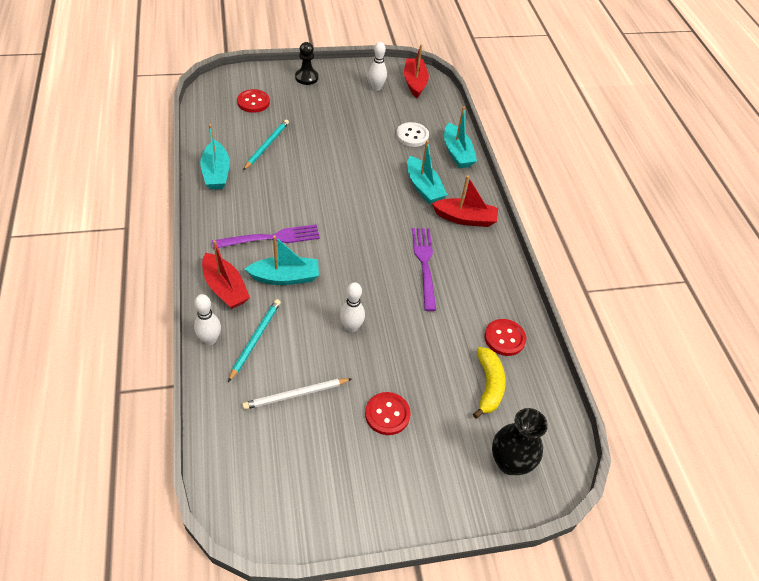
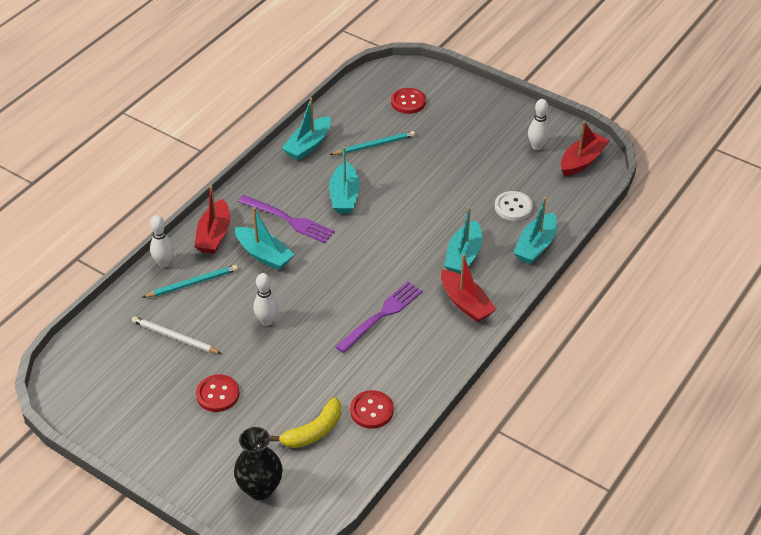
camera: 50 degrees right, 5 degrees down
black pawn [295,42,318,85] -> none
none -> turquoise boat [329,147,360,213]

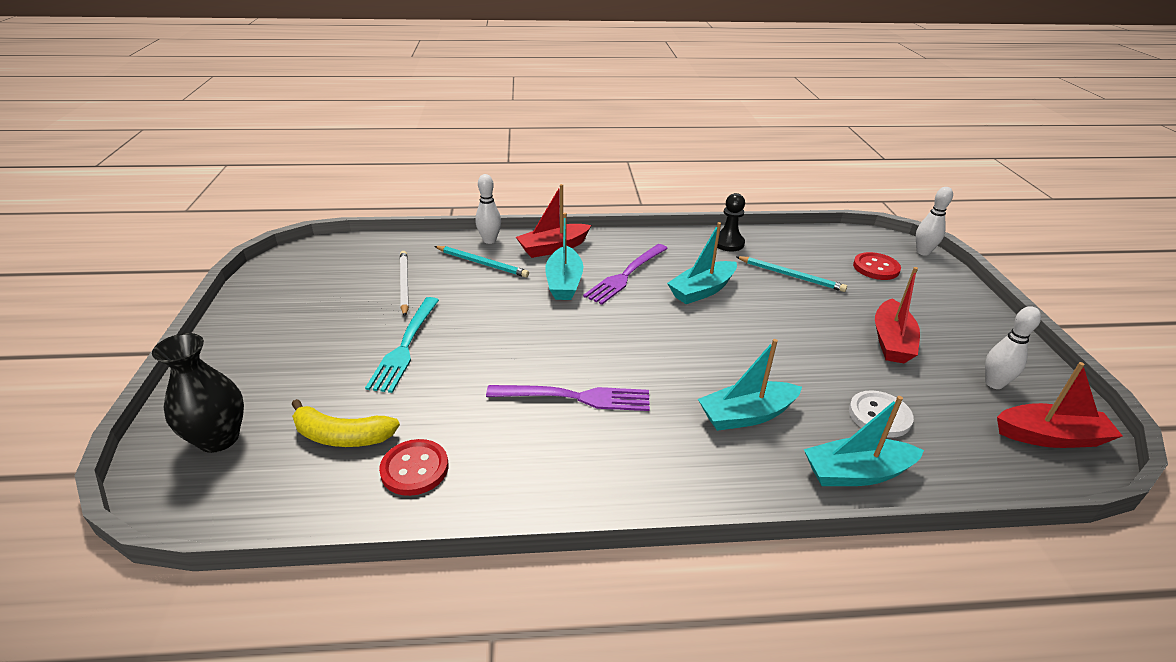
camera: 50 degrees right, 10 degrees down
red button [196,374,239,412] -> none
purple fork [238,195,335,243] -> purple fork turned 45 degrees clockwise [583,244,668,305]
white bowling pin [253,273,278,326] -> white bowling pin moved to [916,187,953,256]
turquoise boat [282,98,331,161] -> black pawn [717,193,745,251]
red boat [441,254,497,323] -> red boat moved to [875,267,920,363]
none -> turquoise fork [365,297,439,393]

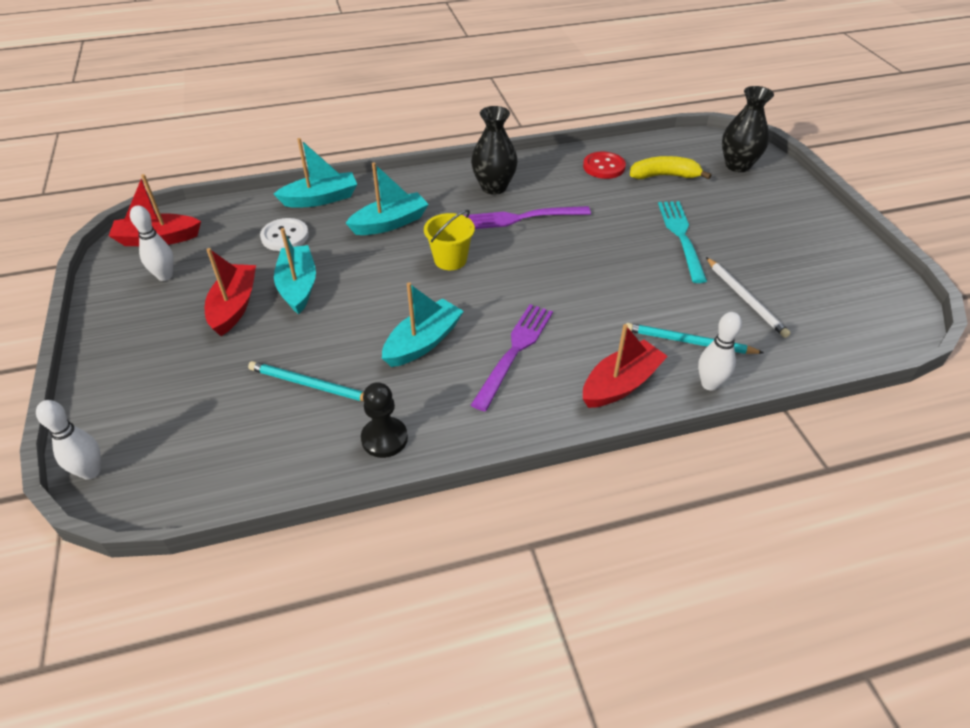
camera: 170 degrees right, 10 degrees up
turquoise boat [545,213,583,300] -> turquoise boat moved to [274,228,316,314]
red button [853,252,901,280] -> none
none -> yellow bucket [424,210,475,270]
none -> black vase [471,106,518,195]

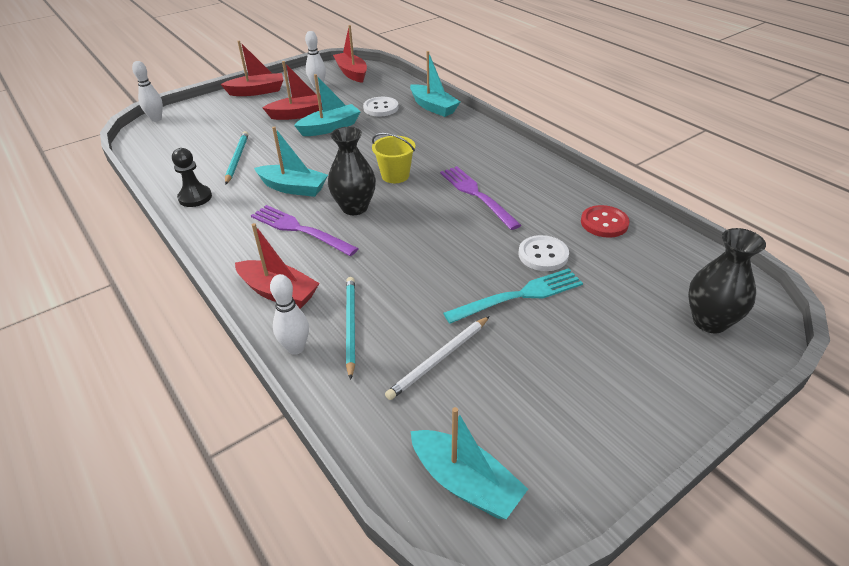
camera: 70 degrees right, 5 degrees down
turquoise boat [346,162,429,235] -> turquoise boat moved to [411,407,528,519]
black vase [471,106,518,195] -> black vase moved to [328,127,376,215]
purple fork [471,304,553,411] -> purple fork turned 150 degrees counterclockwise [251,205,359,256]
yellow banana [630,156,711,179] -> none
none -> red boat [221,41,283,96]
none -> white button [519,235,569,271]

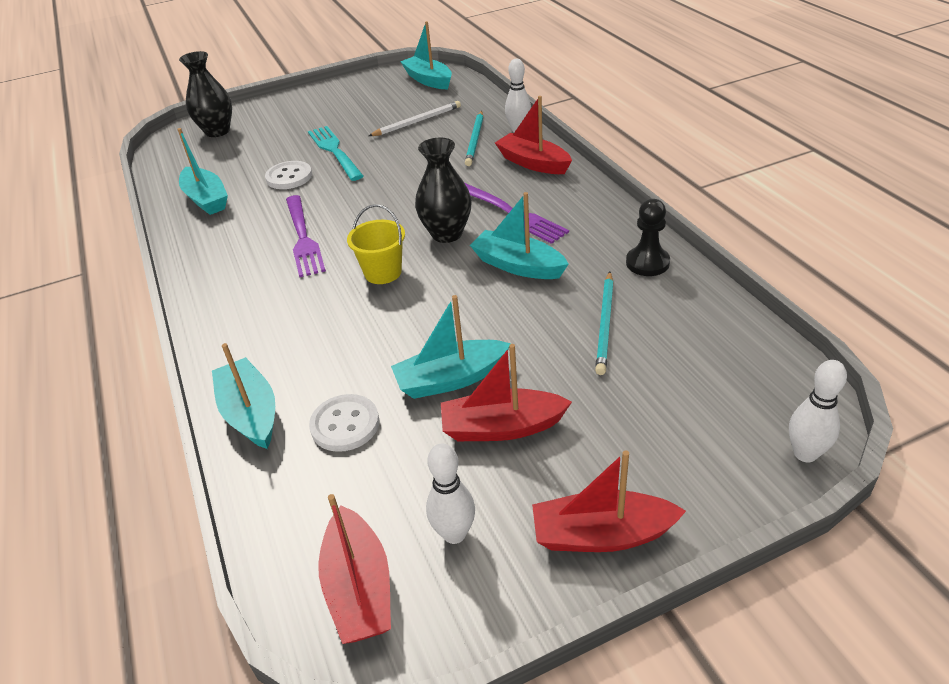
camera: 165 degrees left, 0 degrees up
turquoise fork [443,268,583,324] -> turquoise fork turned 75 degrees clockwise [308,126,363,181]
red button [581,205,630,238] -> turquoise boat [177,128,228,215]

